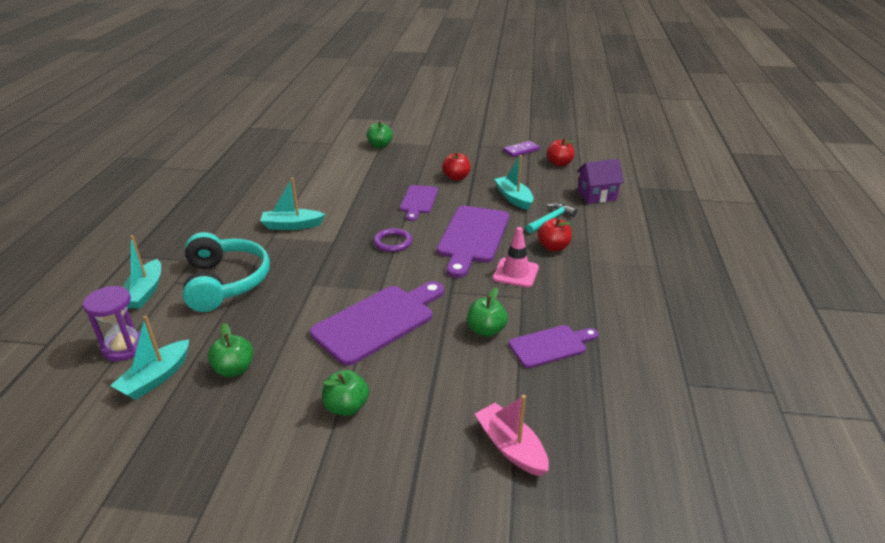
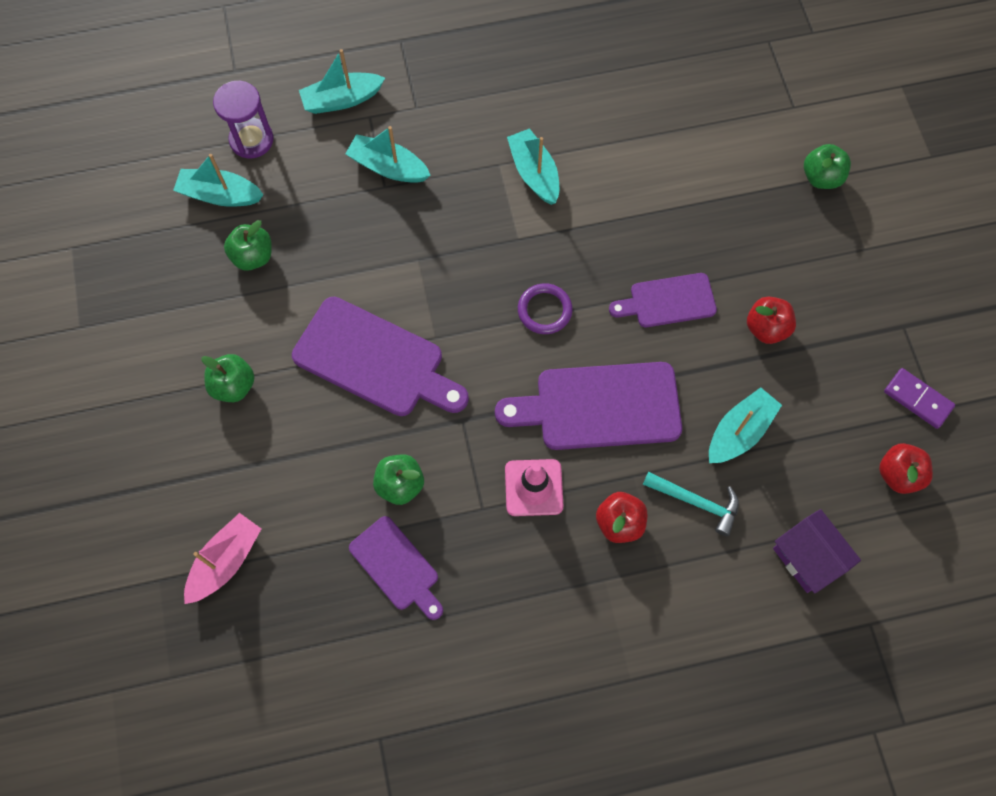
camera: 70 degrees right, 35 degrees up
turquoise headphones [183,232,270,312] -> turquoise boat [345,126,431,183]

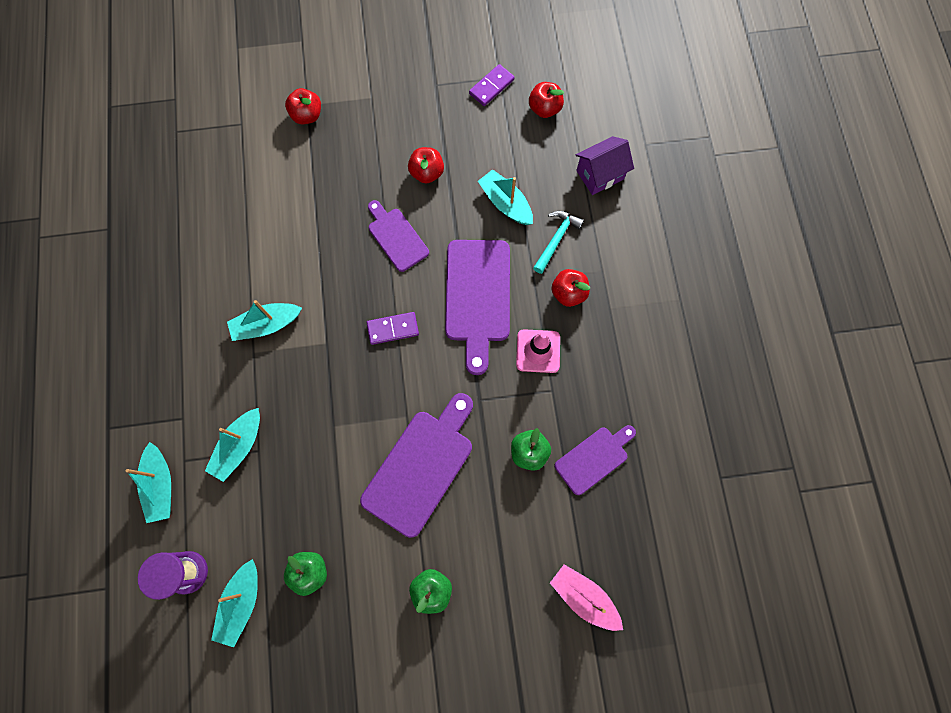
camera: 85 degrees left, 5 degrees up
purple ring [518,283,573,334] -> purple domino [367,312,419,345]
purple cutting board [609,273,717,327] -> purple cutting board turned 150 degrees clockwise [368,200,429,272]
green apple [804,144,851,189] -> red apple [285,88,321,124]

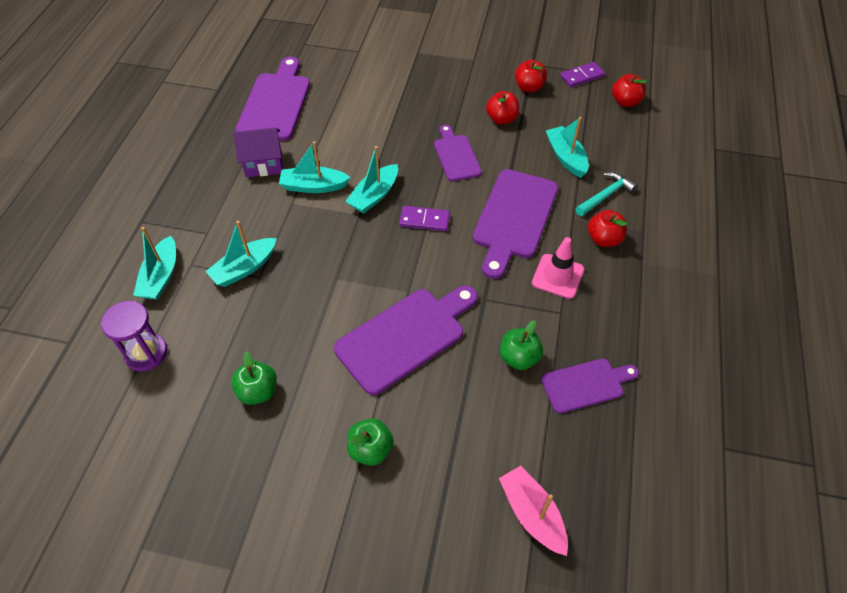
camera: 20 degrees right, 20 degrees down
turquoise boat [211,559,258,647] -> turquoise boat moved to [345,146,398,214]
red apple [285,88,321,124] -> red apple moved to [515,60,547,92]
purple house [576,136,634,195] -> purple house moved to [233,127,283,177]
none -> purple cutting board [236,57,310,141]

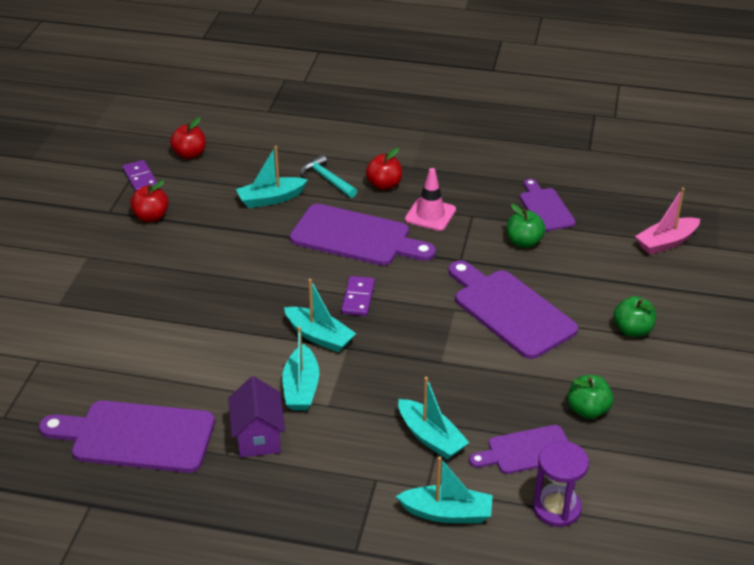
camera: 90 degrees left, 15 degrees down
purple cutting board [434,125,482,181] -> purple cutting board moved to [469,425,569,474]
red apple [486,91,519,125] -> none

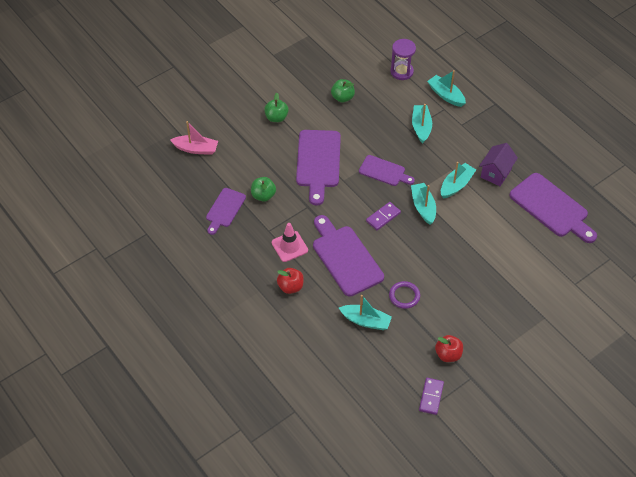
camera: 140 degrees left, 15 degrees up
red apple [170,117,206,159] -> none
turquoise hammer [301,154,357,198] -> none
purple cutting board [469,425,569,474] -> purple cutting board moved to [359,155,415,186]
none -> purple ring [389,281,420,309]

